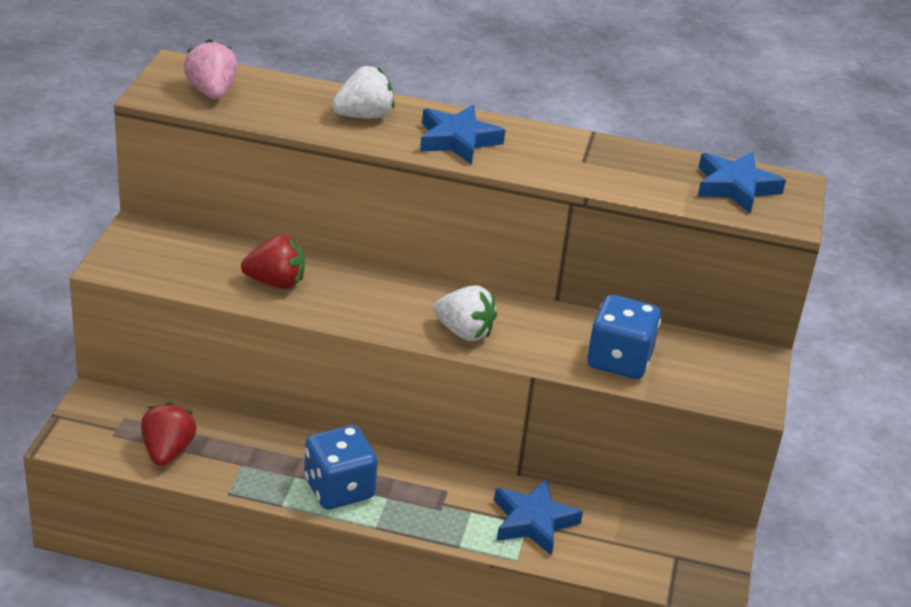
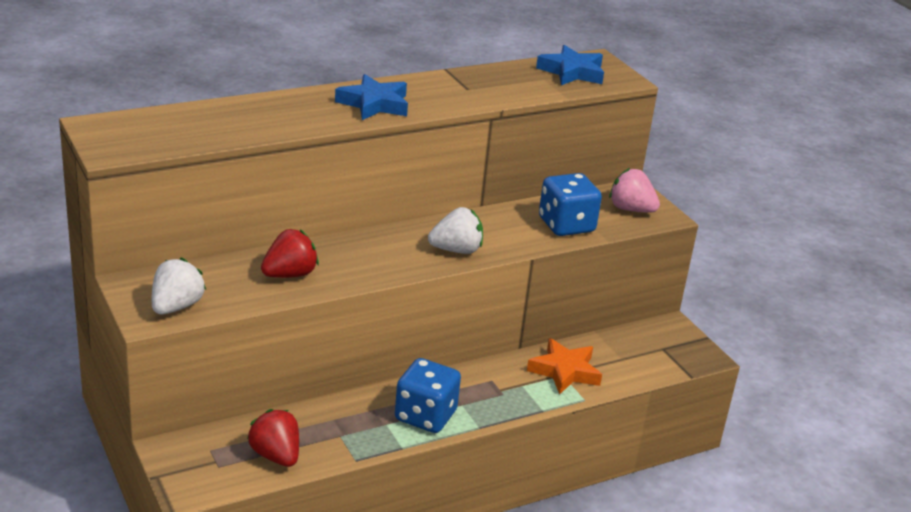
camera: 40 degrees left, 5 degrees down
pink strawberry [184,39,237,99] -> pink strawberry moved to [609,168,660,212]
white strawberry [332,66,395,119] -> white strawberry moved to [152,258,206,314]
blue star [494,479,583,556] -> orange star [527,338,602,395]

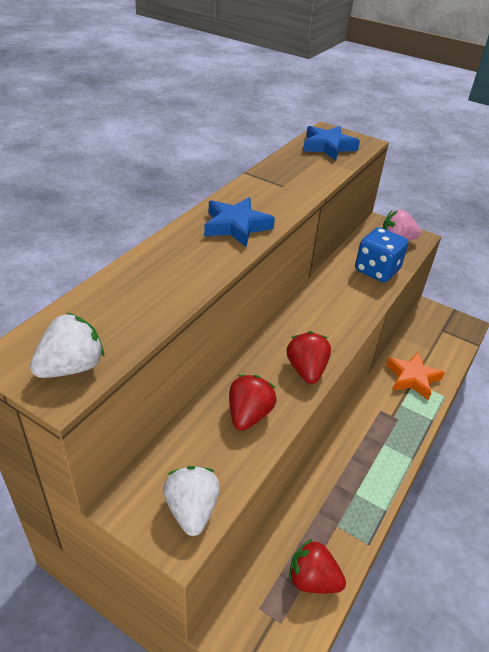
camera: 30 degrees left, 10 degrees up
blue dice [395,358,461,433] -> none
white strawberry [428,207,483,254] -> white strawberry moved to [30,313,104,378]
none -> red strawberry [287,331,331,384]

